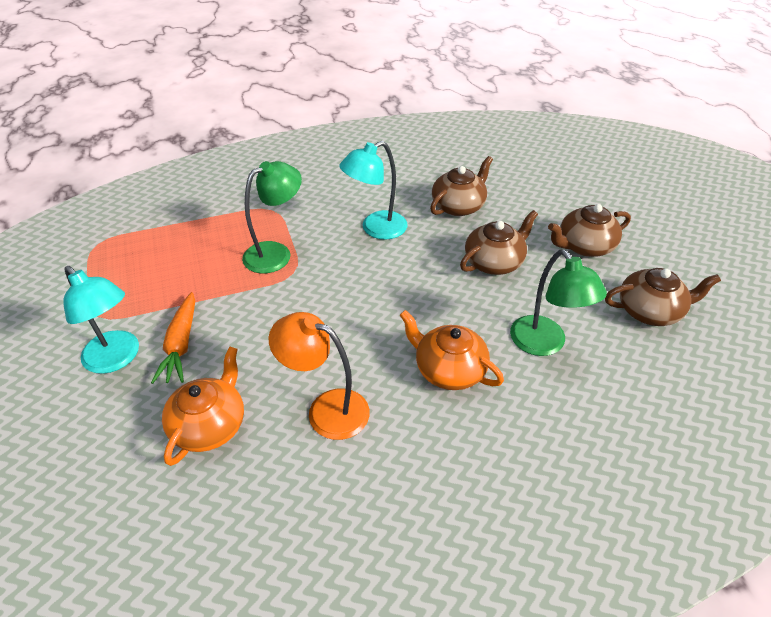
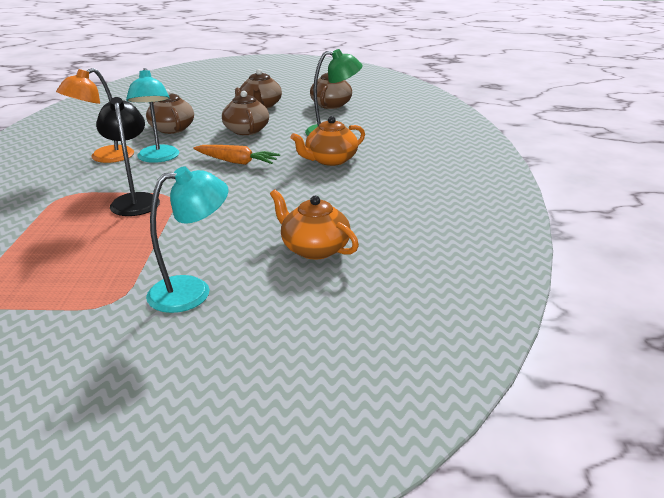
camera: 70 degrees left, 15 degrees down
orange carrot [151,292,195,384] -> orange carrot moved to [193,145,280,165]
green lamp [242,161,302,273] -> black lamp [96,97,160,216]
orange lamp [269,312,370,440] -> orange lamp moved to [56,68,134,163]

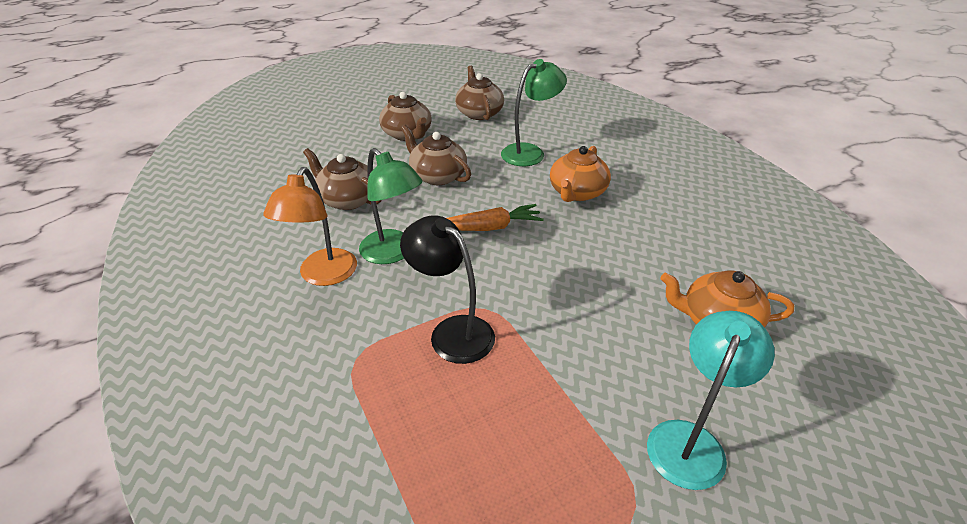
camera: 30 degrees left, 10 degrees up
turquoise lamp [126,68,179,163] -> green lamp [359,148,422,264]

